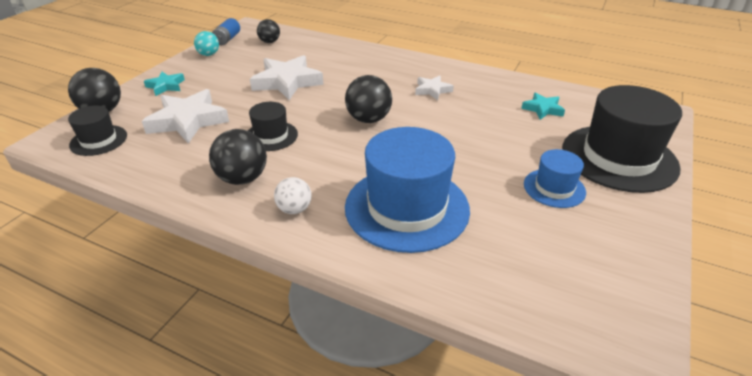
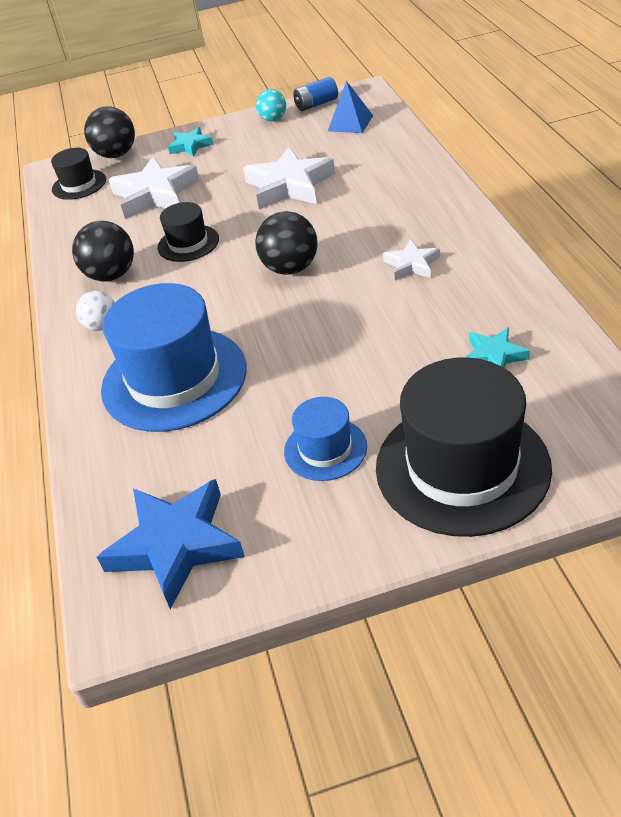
camera: 55 degrees right, 5 degrees up
black ball [257,19,280,43] -> blue pyramid [328,81,373,133]
none -> blue star [97,479,245,609]

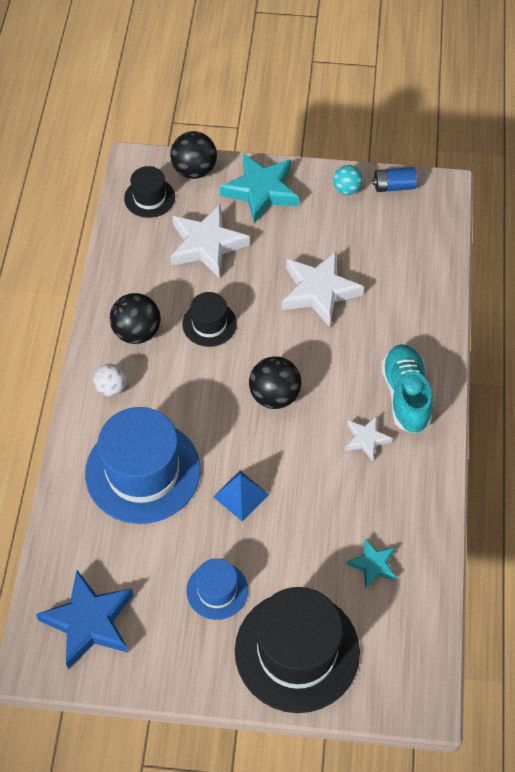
camera: 15 degrees right, 15 degrees up
turquoise star [168,127,213,157] -> turquoise star [220,153,299,224], size x1.87
blue pyramid [328,81,373,133] -> blue pyramid moved to [213,471,269,521]
none -> turquoise shoe [381,344,433,433]

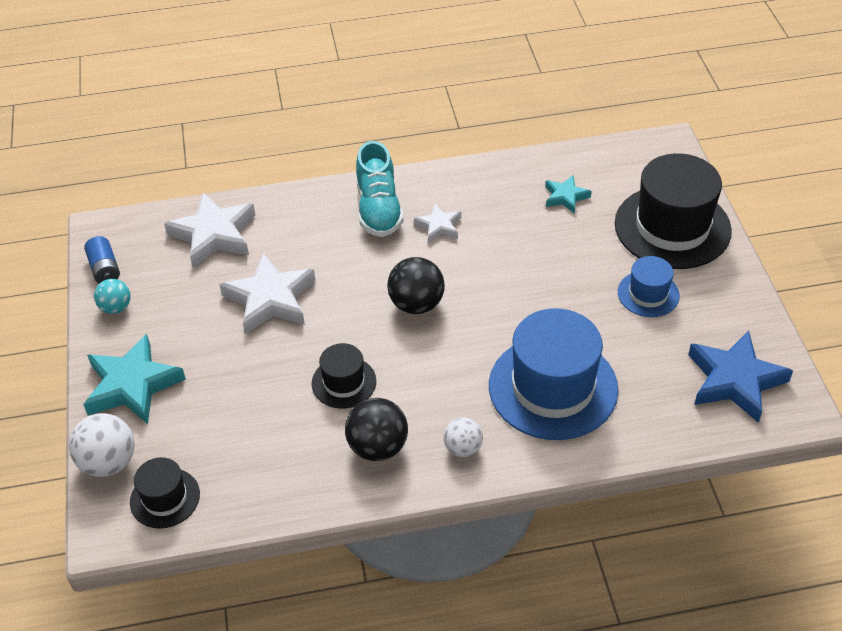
camera: 105 degrees left, 10 degrees down
black ball [170,131,217,179] -> white ball [69,413,134,477]
white star [171,204,250,279] -> white star moved to [164,192,256,268]
blue pyramid [213,471,269,521] -> none
turquoise shoe [381,344,433,433] -> turquoise shoe turned 75 degrees counterclockwise [356,141,404,237]

